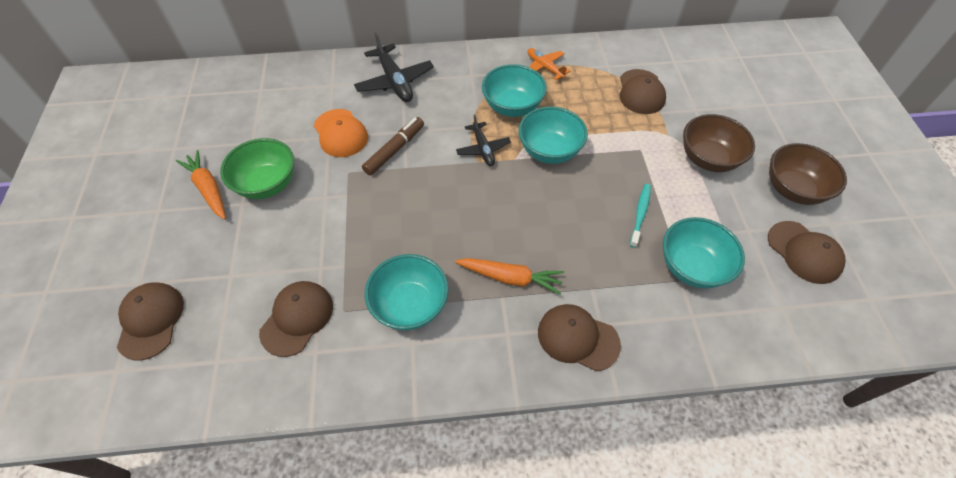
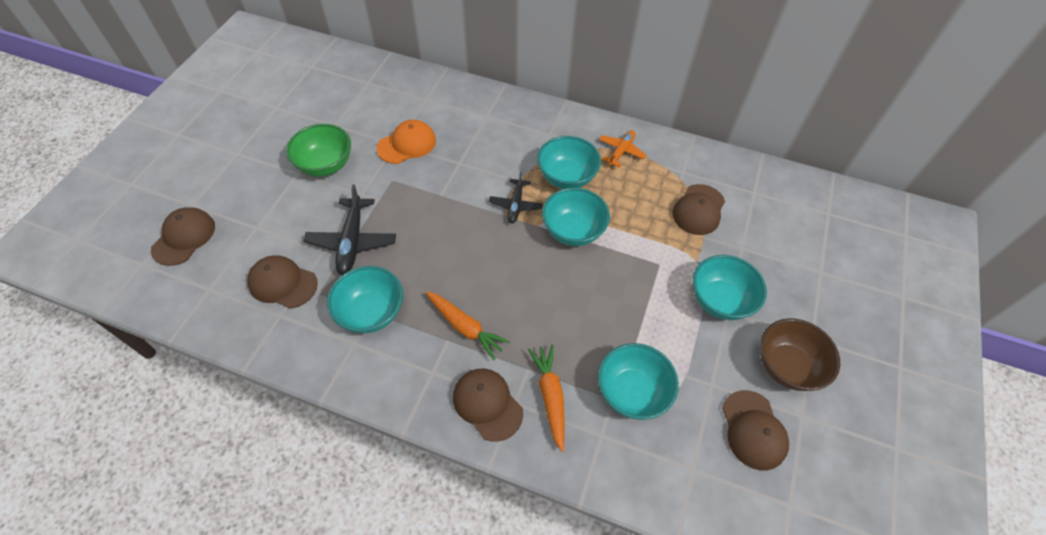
camera: 25 degrees right, 0 degrees up
orange carrot [176,150,226,220] -> orange carrot moved to [528,345,565,452]
brown cap [259,281,333,357] -> brown cap turned 120 degrees counterclockwise [247,255,318,309]
orange cap [314,109,368,157] -> orange cap turned 120 degrees counterclockwise [377,120,436,164]
black plane [354,32,434,102] -> black plane moved to [304,184,396,275]
brown marker [362,117,424,176] -> none
orange plane [527,48,571,80] -> orange plane turned 45 degrees clockwise [599,130,647,167]
turquoise toothbrush [630,184,651,248] -> none
brown bowl [683,114,755,172] -> turquoise bowl [693,255,767,320]

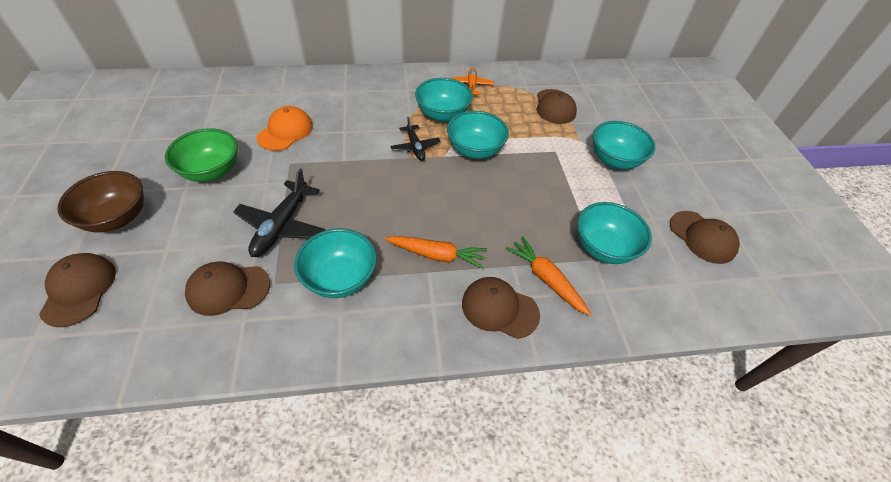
camera: 30 degrees left, 5 degrees down
black plane [304,184,396,275] -> black plane turned 45 degrees clockwise [233,168,325,257]
brown bowl [760,318,840,391] -> brown bowl moved to [57,171,144,232]

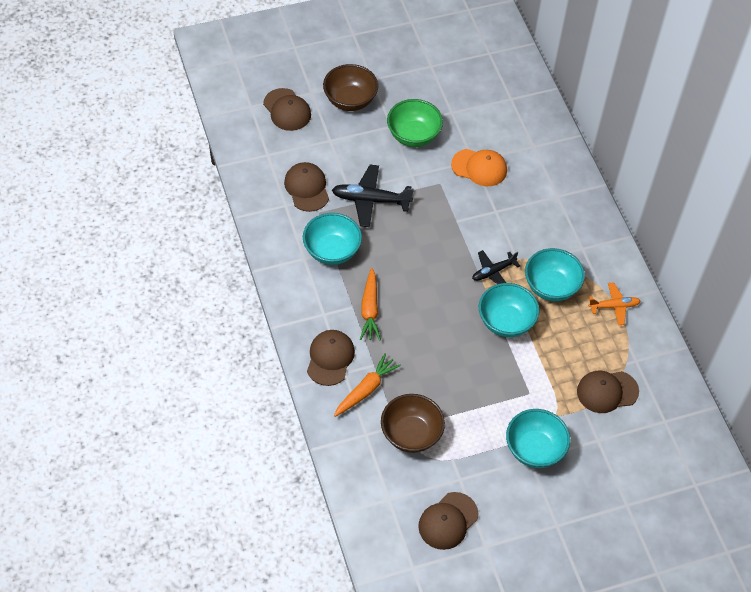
camera: 80 degrees right, 5 degrees up
brown cap [39,253,116,327] -> brown cap turned 75 degrees clockwise [263,88,311,131]
turquoise bowl [577,202,652,264] -> brown bowl [381,394,445,453]

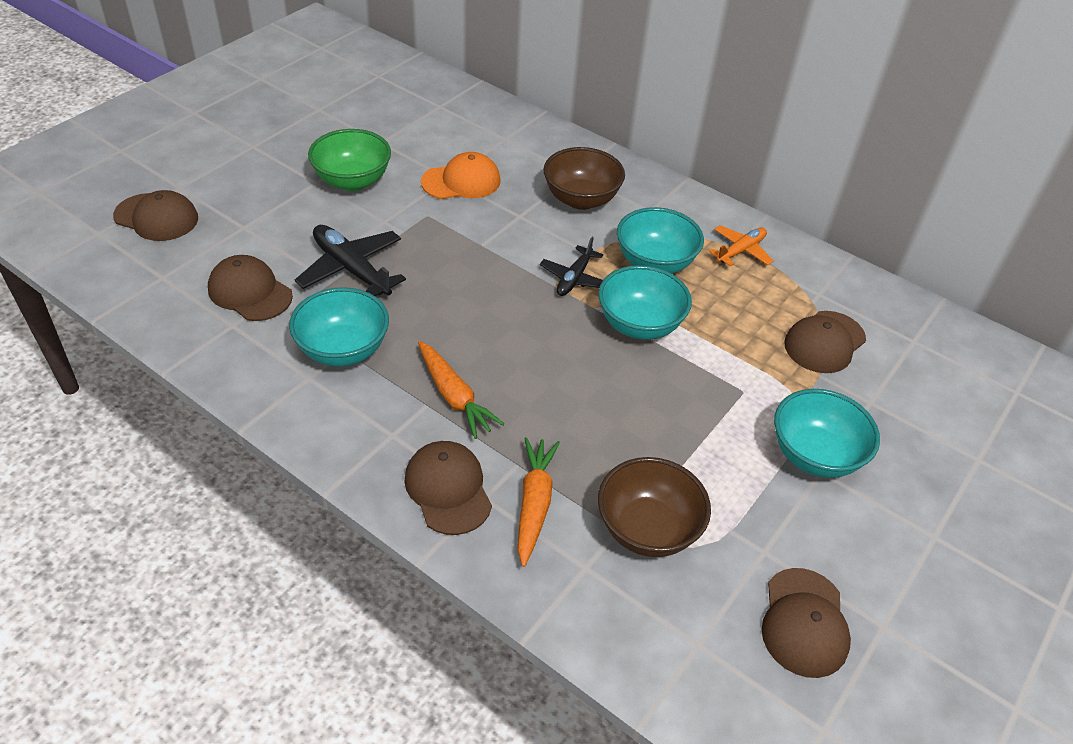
camera: 35 degrees left, 10 degrees down
brown bowl [323,64,378,111] -> brown bowl moved to [543,147,625,210]
black plane [332,165,414,227] -> black plane turned 75 degrees clockwise [295,225,406,296]

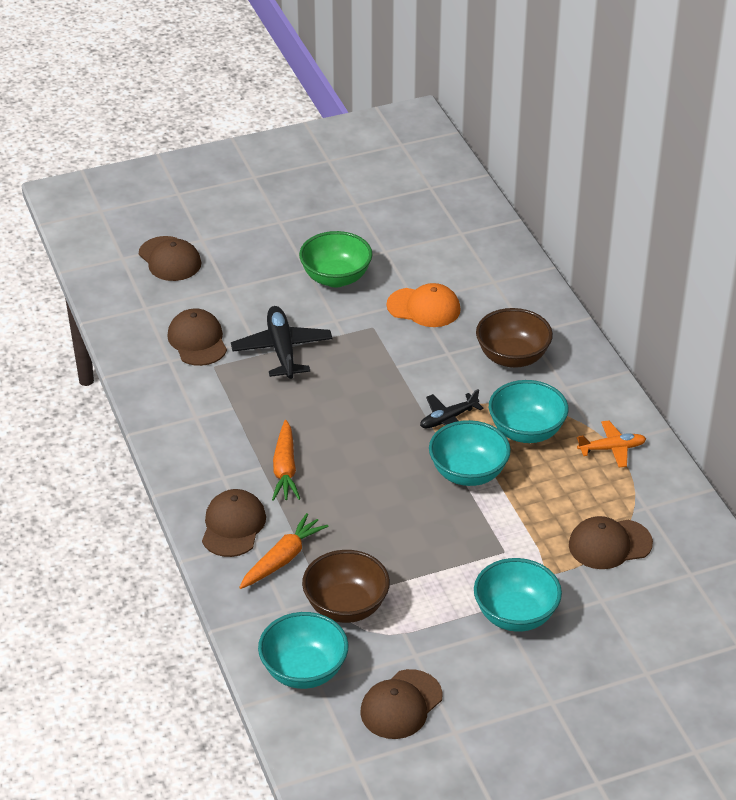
camera: 35 degrees right, 5 degrees down
turquoise bowl [289,287,389,367] -> turquoise bowl moved to [258,612,349,689]

